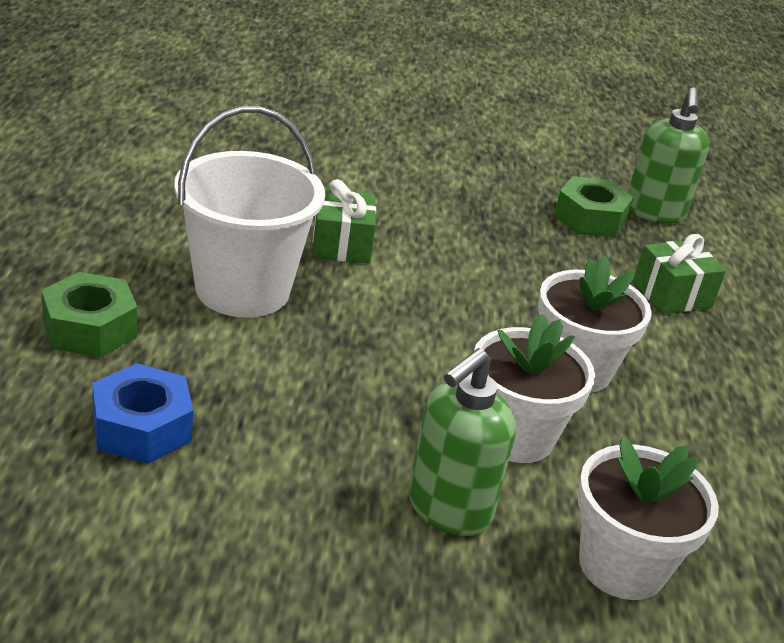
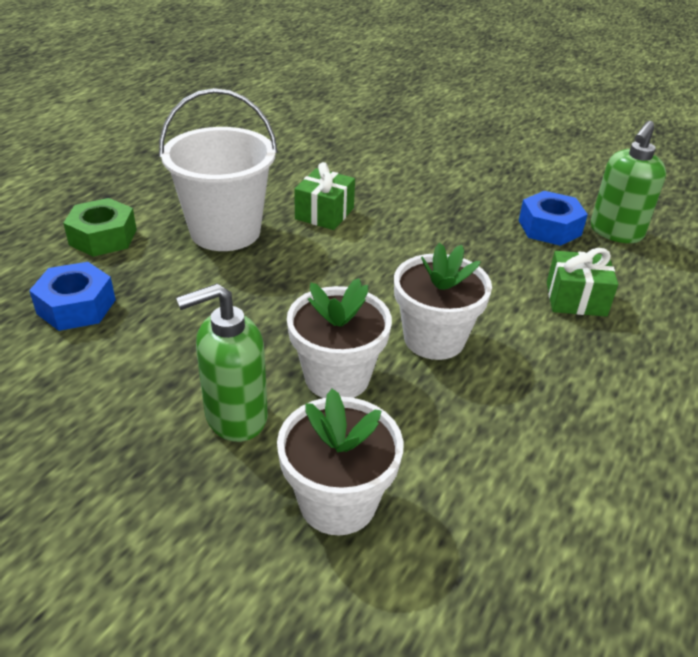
camera: 30 degrees right, 5 degrees up
green nut [554,176,634,238] -> blue nut [519,191,588,246]

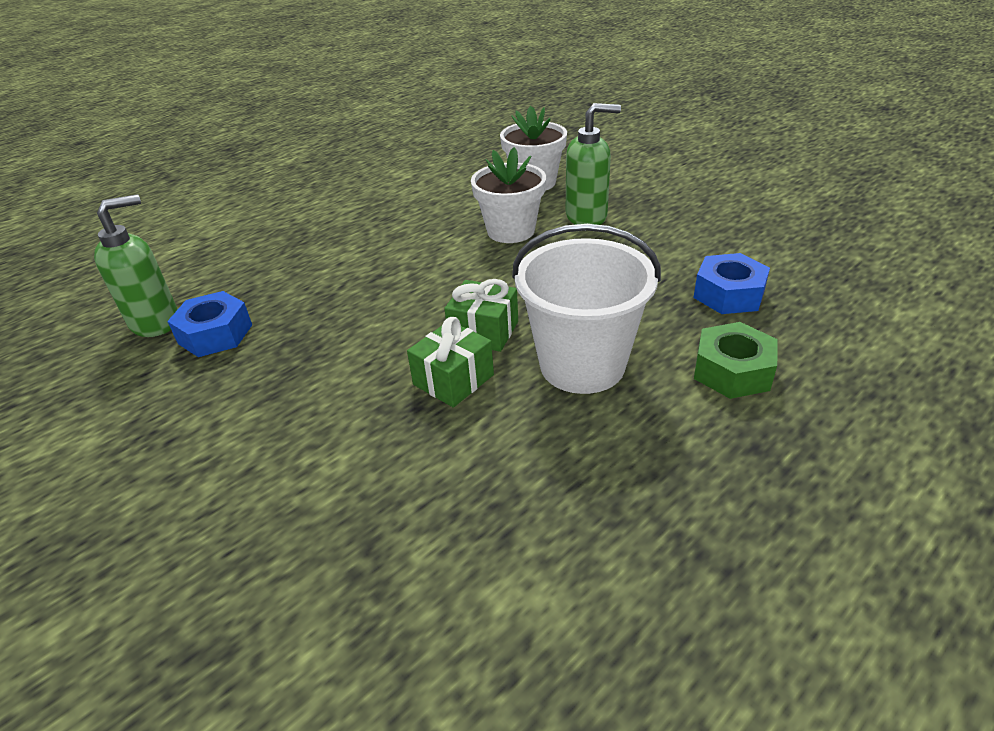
camera: 160 degrees left, 0 degrees up
white flower pot [394,243,492,360] -> none
green gift [547,248,618,317] -> green gift moved to [444,279,518,352]

